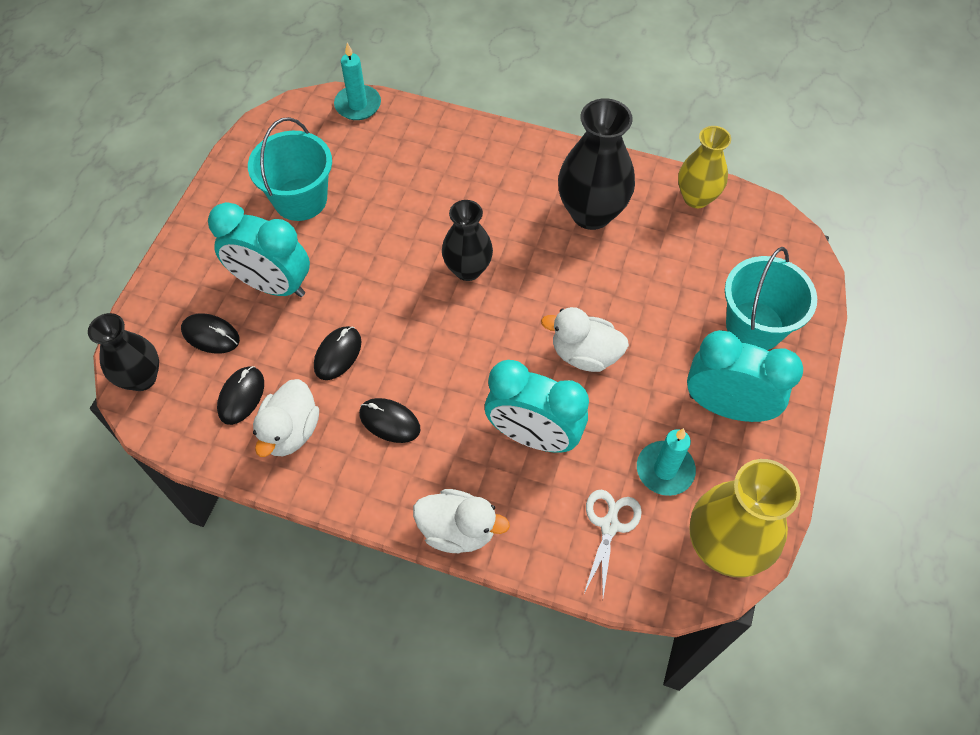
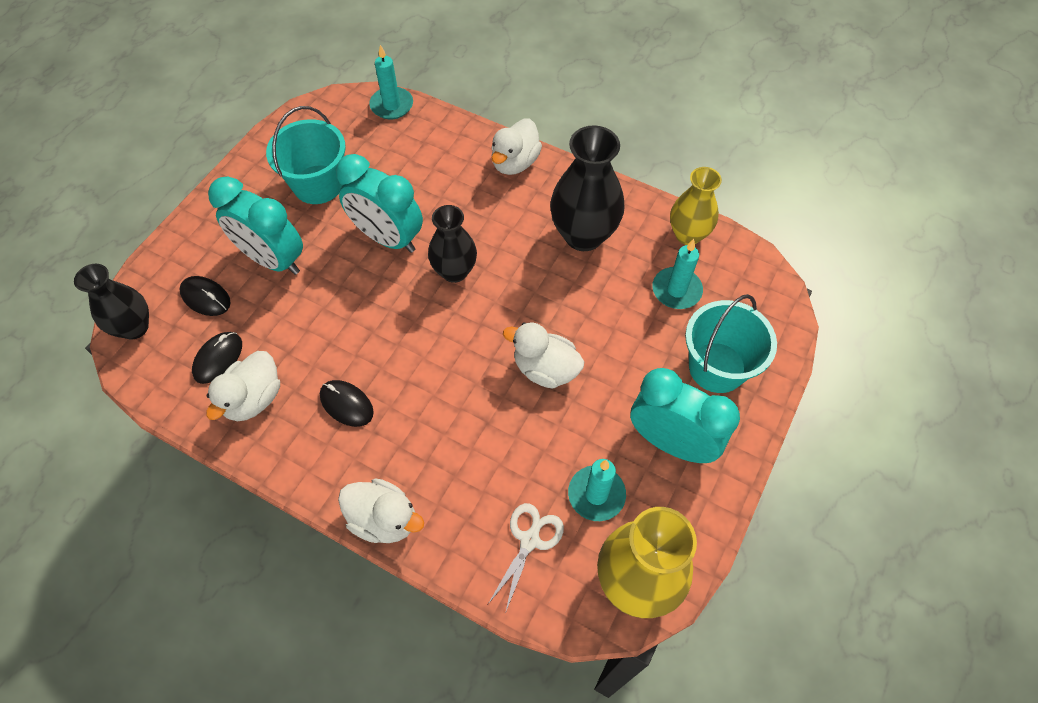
camera: 10 degrees right, 0 degrees up
black mouse [314,326,362,380] -> none
turquoise clock [485,360,589,453] -> turquoise clock moved to [336,154,423,253]
none -> white duck [491,118,542,175]
none -> turquoise candle [652,239,703,309]

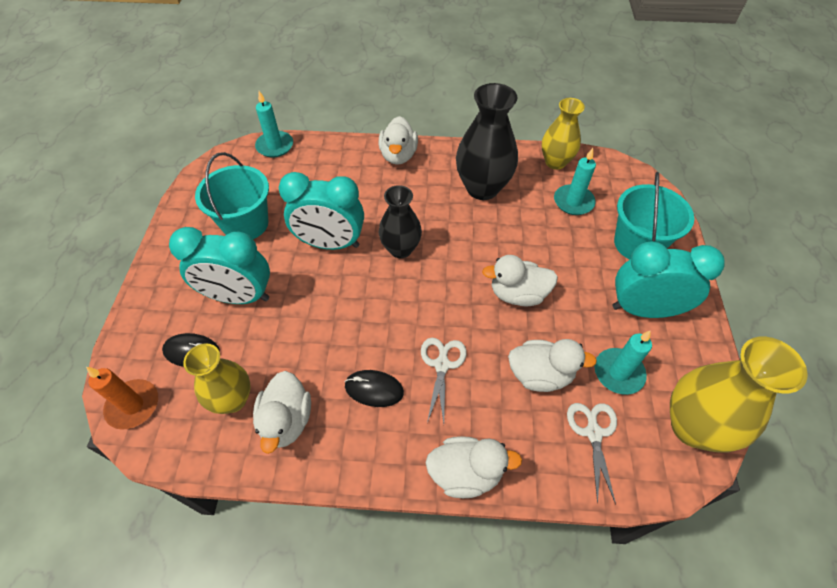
camera: 25 degrees left, 5 degrees down
black vase [74,264,149,340] -> orange candle [86,367,158,430]
black mouse [192,332,242,384] -> yellow vase [183,343,251,414]
none -> white scissors [421,338,467,423]
none -> white duck [508,339,597,392]

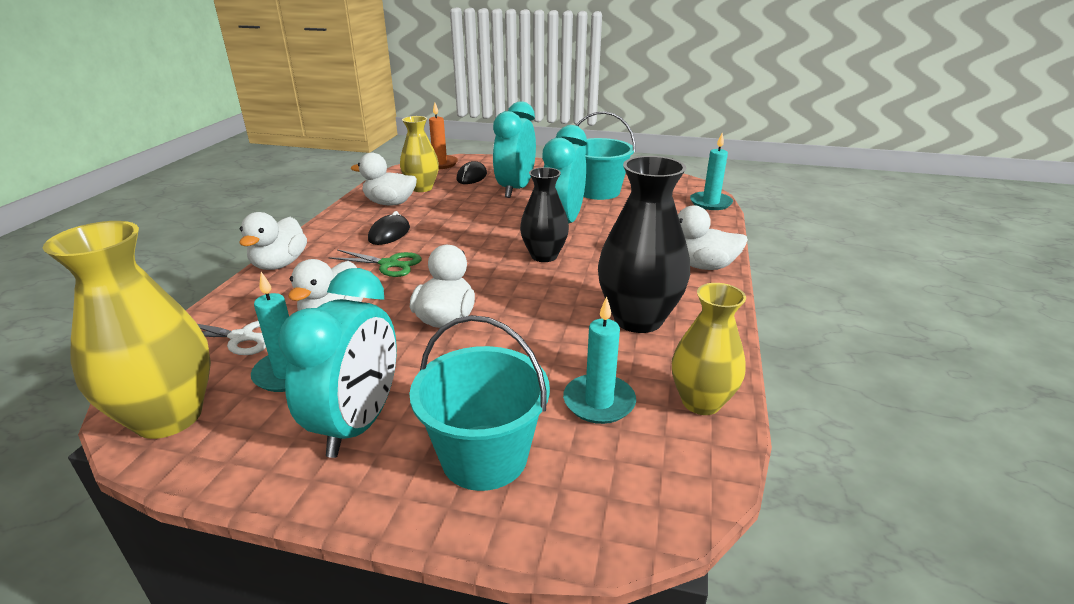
camera: 100 degrees right, 25 degrees down
white scissors [421,338,467,423] -> green scissors [328,249,422,277]

